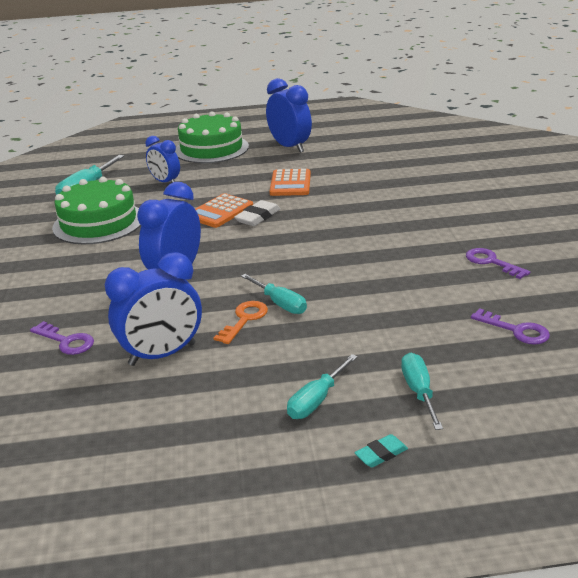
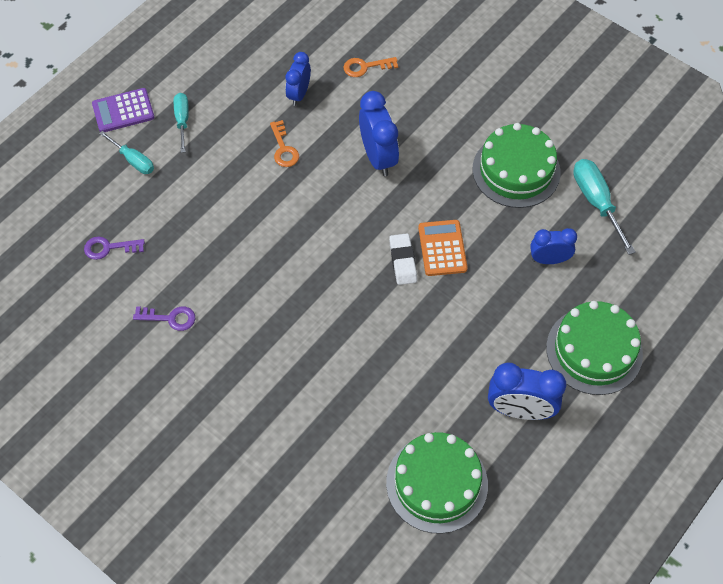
camera: 135 degrees right, 30 degrees up
purple key [30,321,94,355] -> orange key [343,57,398,77]
blue clock [105,252,202,366] -> blue clock [285,52,311,106], size x0.65
turquoise screwdriver [241,274,307,314] -> none
orange calculator [270,169,311,196] -> none
turquoise eraser [355,434,408,468] -> purple calculator [92,88,155,132]
none -> green cake [386,432,488,534]

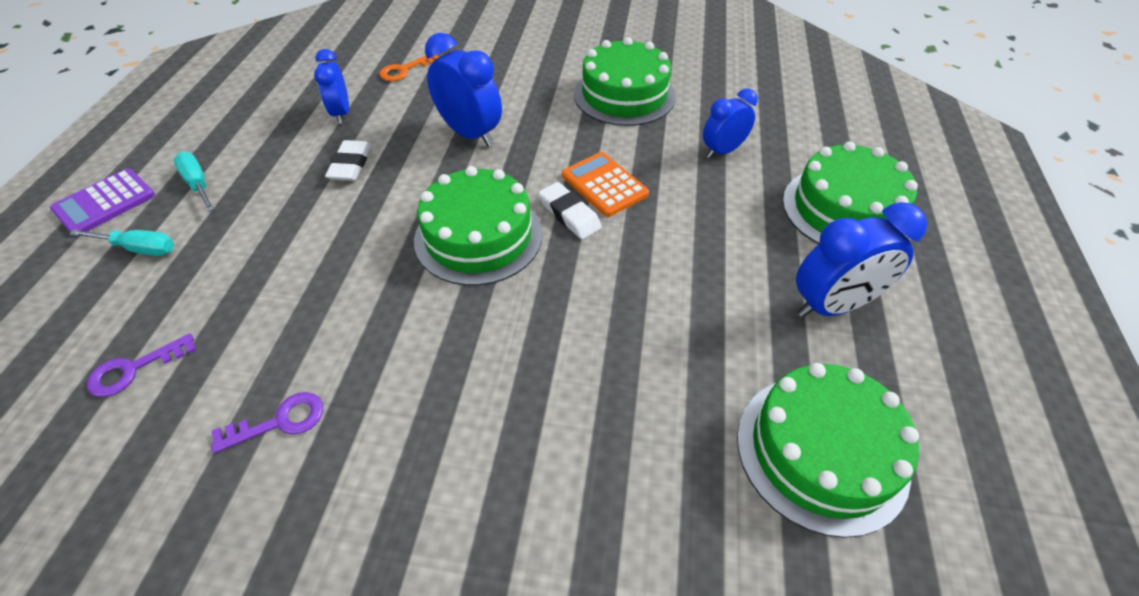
camera: 30 degrees left, 10 degrees down
orange key [270,120,299,167] -> white eraser [325,140,372,181]
turquoise screwdriver [573,159,636,255] -> none
none -> green cake [414,166,542,286]

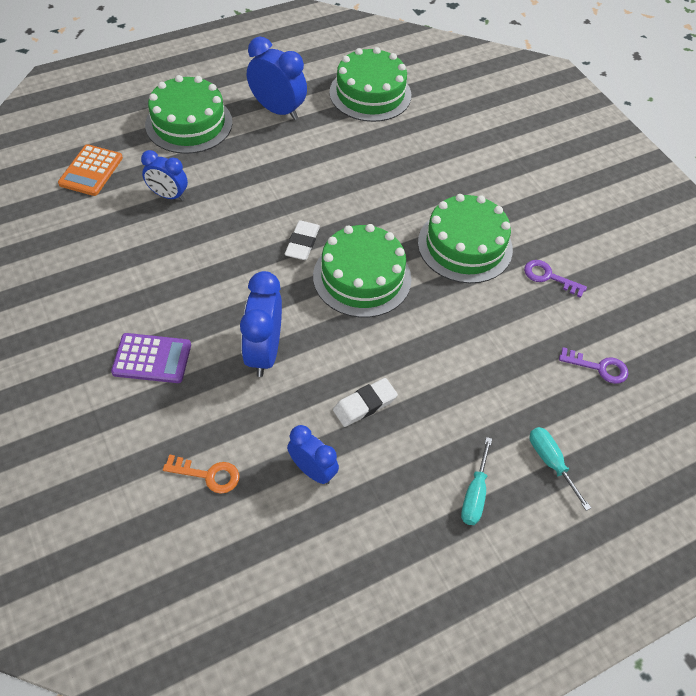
camera: 130 degrees left, 5 degrees up
purple calculator [50,169,155,236] -> purple calculator moved to [111,333,191,383]
blue clock [314,49,349,124] -> blue clock turned 90 degrees counterclockwise [287,425,339,485]
orange calculator [562,152,649,217] -> orange calculator moved to [58,144,123,196]
green cake [574,37,676,126] -> green cake moved to [418,194,513,283]

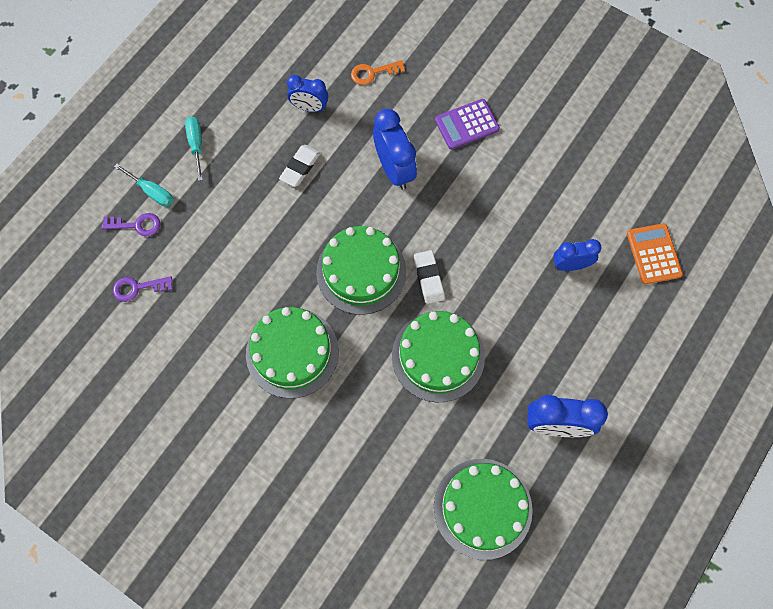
camera: 155 degrees right, 15 degrees up
green cake [145,75,232,154] -> green cake moved to [392,311,485,402]
purple key [524,260,587,298] -> purple key moved to [102,213,160,236]

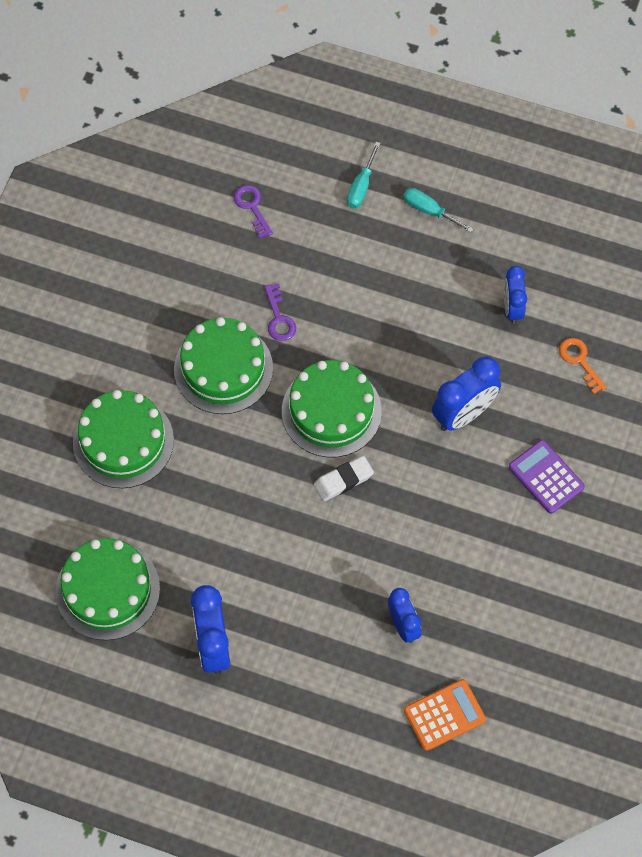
camera: 75 degrees right, 5 degrees down
purple key [102,213,160,236] -> purple key moved to [264,283,296,341]
turquoise screwdriver [185,117,203,181] -> turquoise screwdriver turned 120 degrees counterclockwise [403,188,473,233]
white eraser [279,145,320,187] -> none
green cake [392,311,485,402] -> green cake moved to [73,390,174,488]

